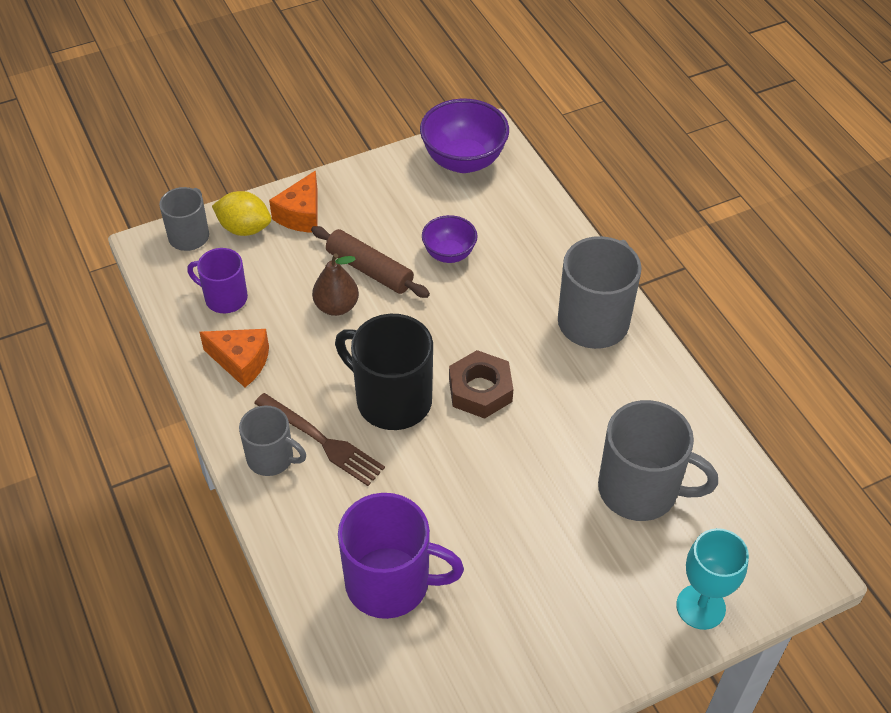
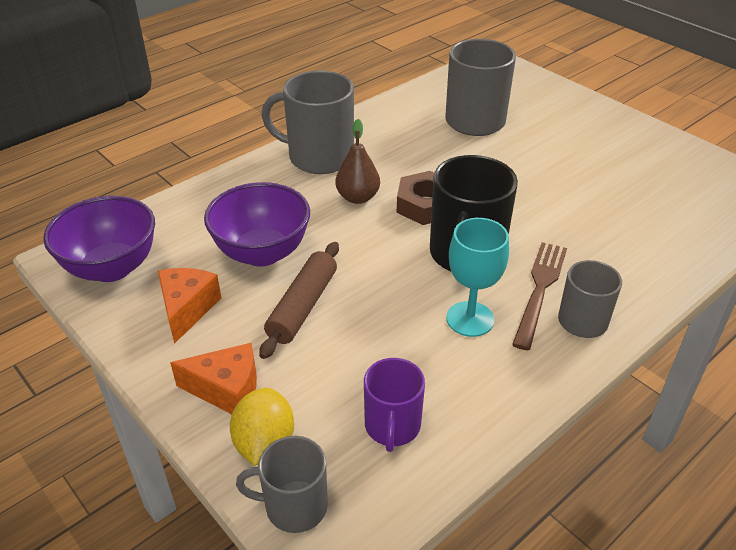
camera: 105 degrees left, 10 degrees down
orange cheese [199,329,269,388] -> orange cheese moved to [158,268,221,344]
brown pear [312,254,359,316] -> brown pear moved to [335,119,380,204]
purple mug [338,493,464,619] -> none
purple bowl [422,215,477,263] -> purple bowl [204,182,310,266], size x1.69
turquoise goblet [676,528,749,630] -> turquoise goblet moved to [446,218,509,337]

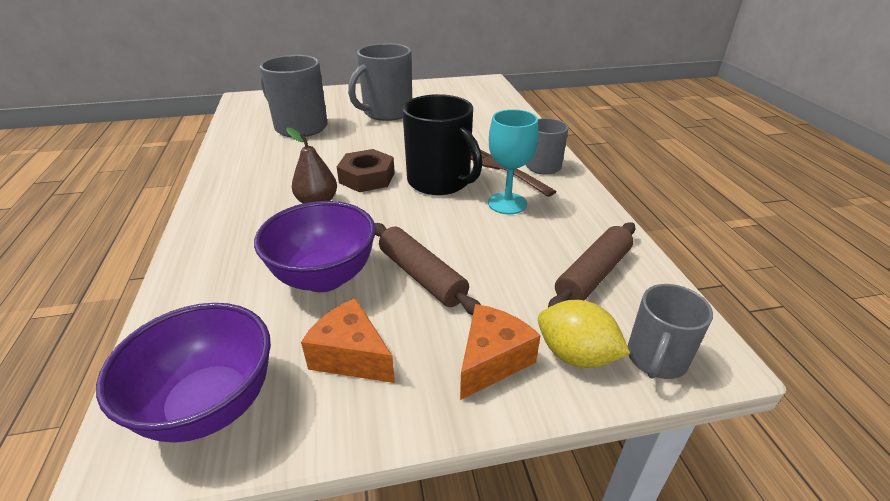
camera: 60 degrees left, 5 degrees down
grey mug [262,71,354,174] -> grey mug moved to [348,43,412,121]
purple mug [364,358,425,452] -> brown rolling pin [548,222,635,308]

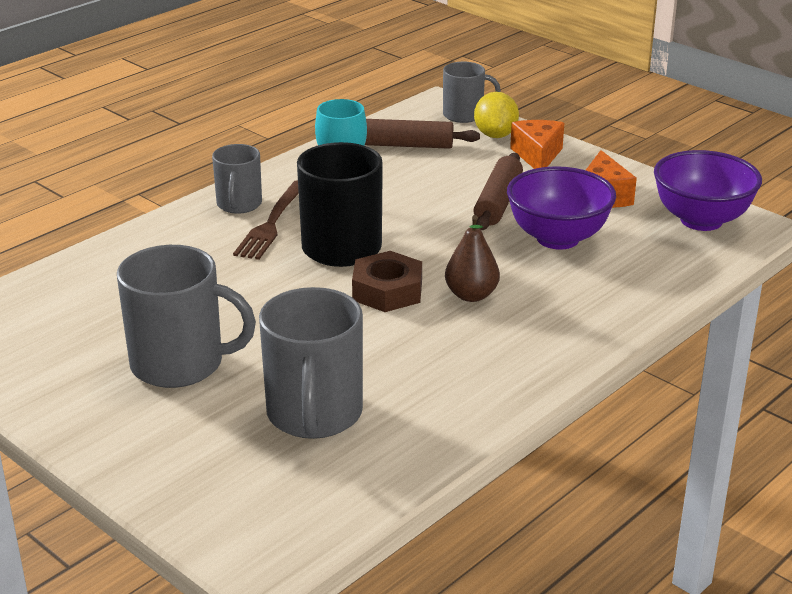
camera: 125 degrees left, 5 degrees down
orange cheese [460,304,541,400] -> orange cheese turned 90 degrees clockwise [510,120,564,169]

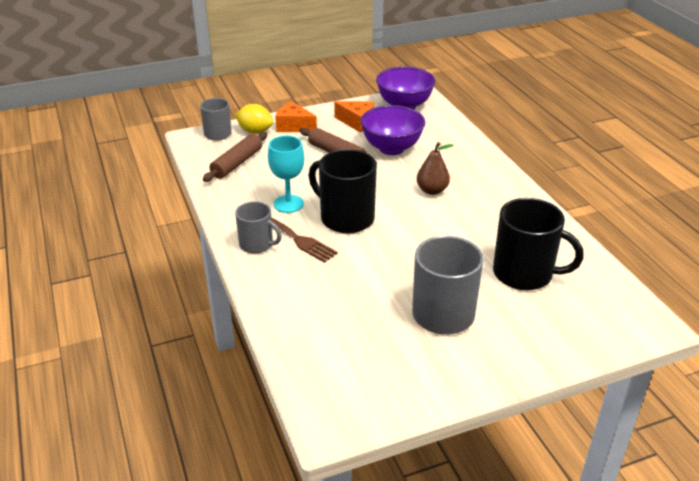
camera: 65 degrees left, 5 degrees up
grey mug [259,287,363,439] -> black mug [493,198,584,290]
brown nut [352,251,422,312] -> none

